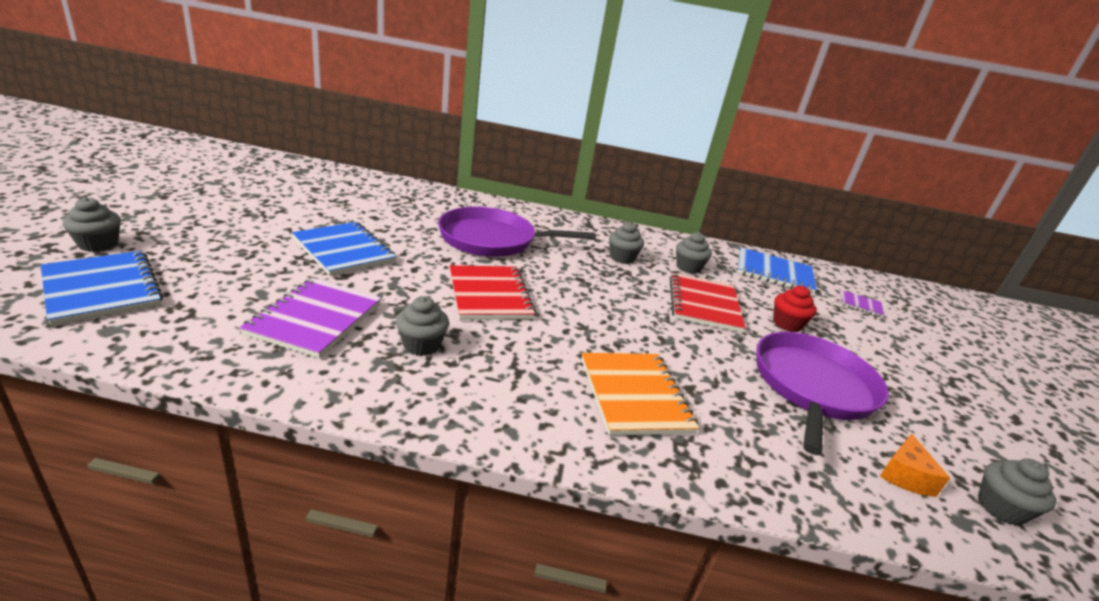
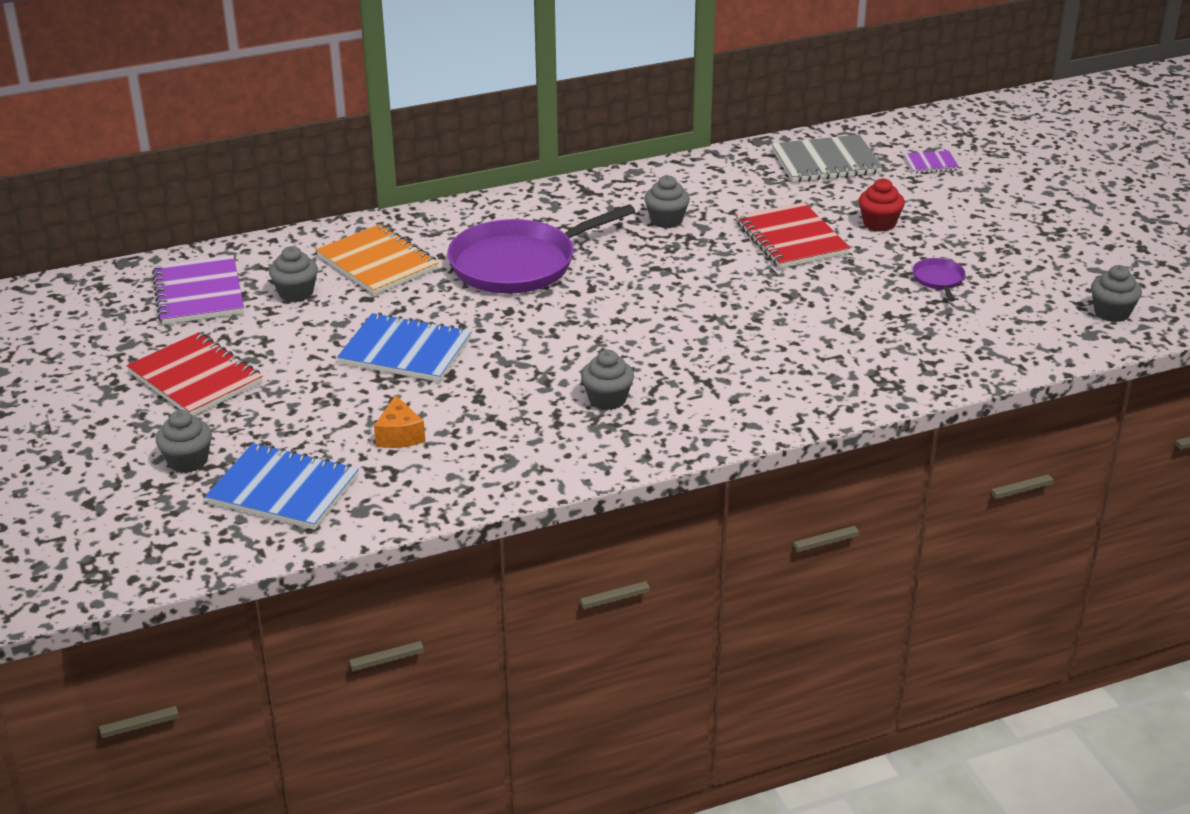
camera: 25 degrees left, 5 degrees up
purple notebook [239,278,381,358] -> purple notebook moved to [152,255,244,325]
red notebook [450,265,536,320] -> red notebook moved to [127,332,263,416]
orange notebook [581,353,699,436] -> orange notebook moved to [316,224,439,295]
grey cupcake [676,232,712,274] -> grey cupcake moved to [269,246,318,302]
blue notebook [737,247,817,294] -> grey notebook [772,135,883,182]
purple pan [756,332,889,455] -> purple pan [912,258,966,302], size x0.41
orange cheese [880,434,950,497] -> orange cheese moved to [374,395,425,448]

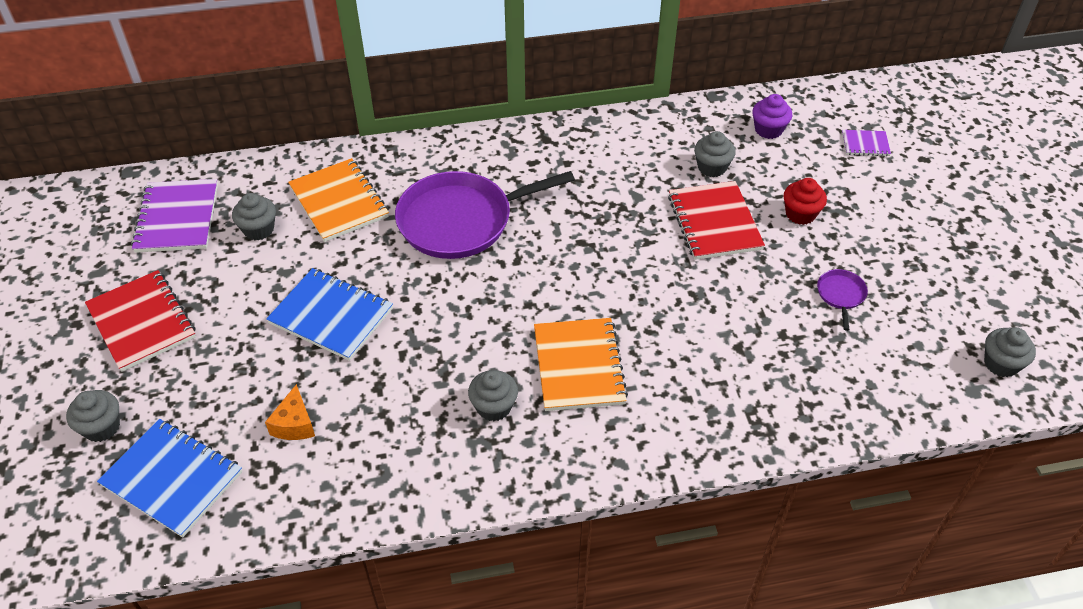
camera: 10 degrees right, 15 degrees up
grey cupcake [644,175,690,228] -> grey cupcake moved to [694,131,736,177]
grey notebook [772,135,883,182] -> purple cupcake [752,94,792,139]
none -> orange notebook [534,318,628,411]

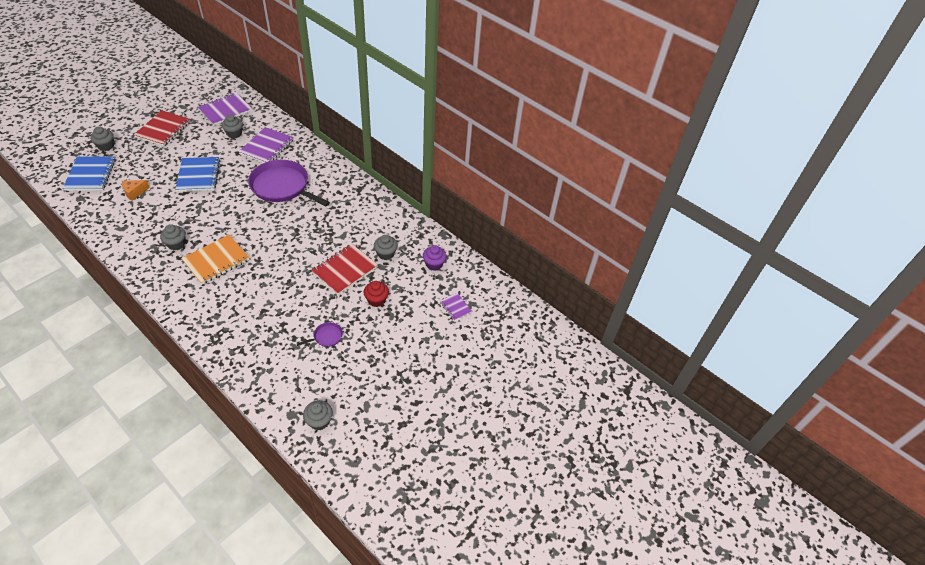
camera: 50 degrees right, 0 degrees up
orange notebook [288,158,389,242] -> purple notebook [239,127,294,163]

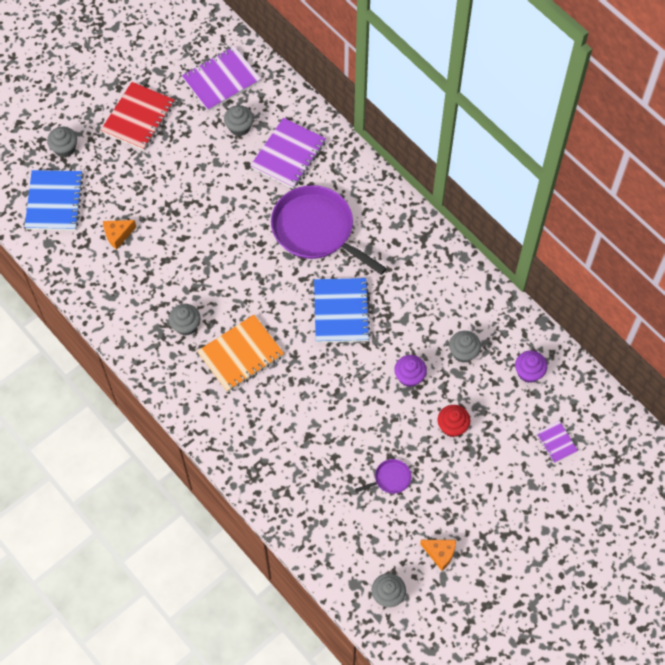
camera: 10 degrees right, 15 degrees up
blue notebook [175,157,220,192] -> blue notebook moved to [314,278,370,343]
red notebook [311,244,378,295] -> purple cupcake [394,355,427,387]
none -> orange cheese [420,540,456,571]

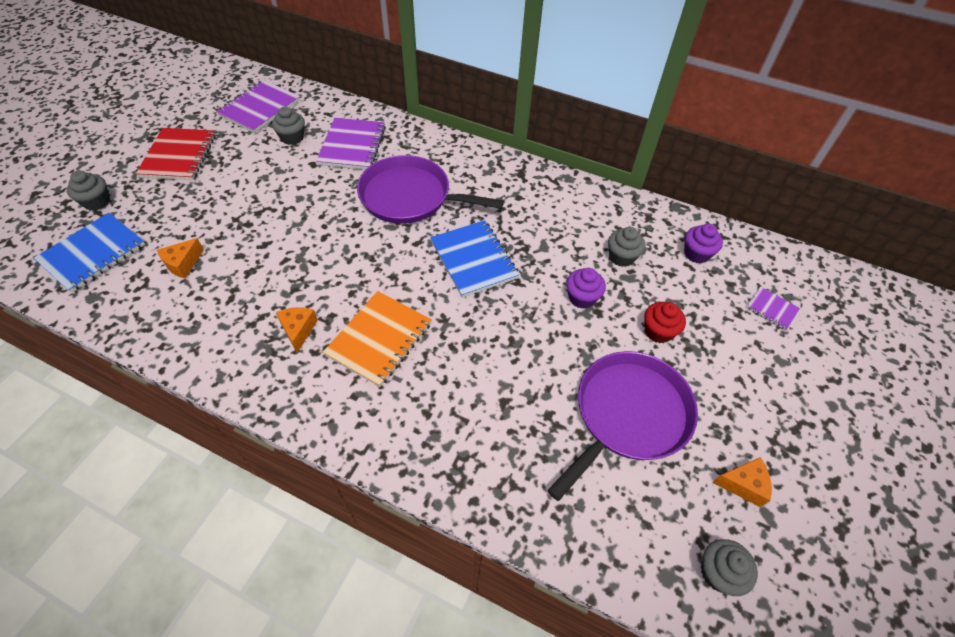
camera: 25 degrees left, 10 degrees down
blue notebook [25,170,84,230] -> blue notebook turned 60 degrees clockwise [34,213,146,293]
grey cupcake [169,304,200,336] -> orange cheese [276,307,318,353]
purple pan [355,459,411,494] -> purple pan [547,351,698,501], size x2.43

